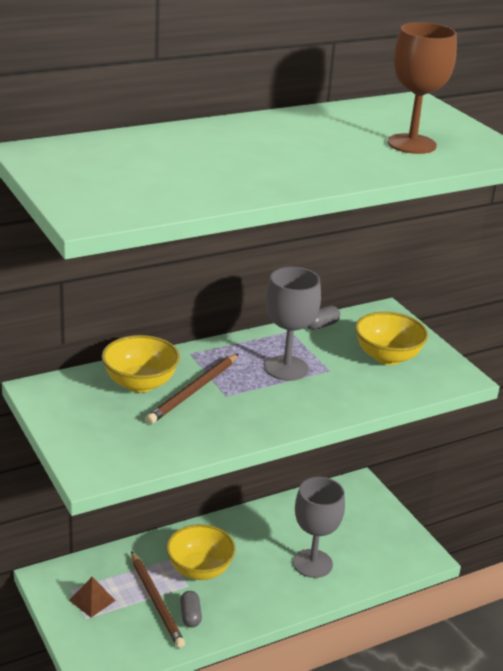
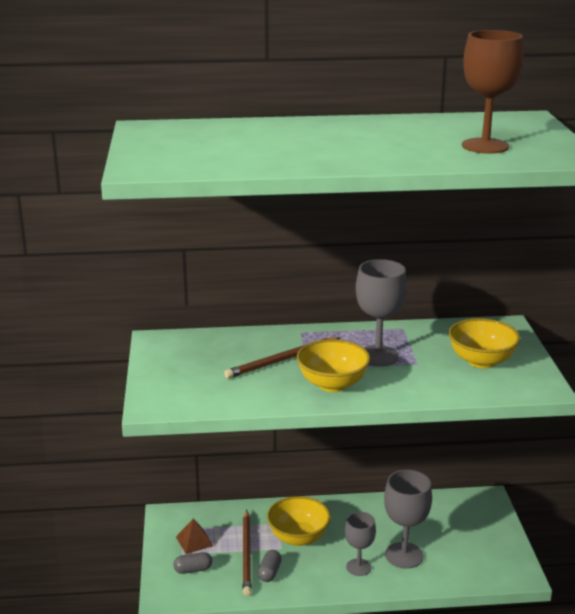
camera: 25 degrees right, 5 degrees down
yellow bowl [102,335,180,392] -> yellow bowl moved to [297,339,370,392]
grey capsule [307,306,340,330] -> grey capsule moved to [173,552,212,574]
none -> grey goblet [345,512,376,576]

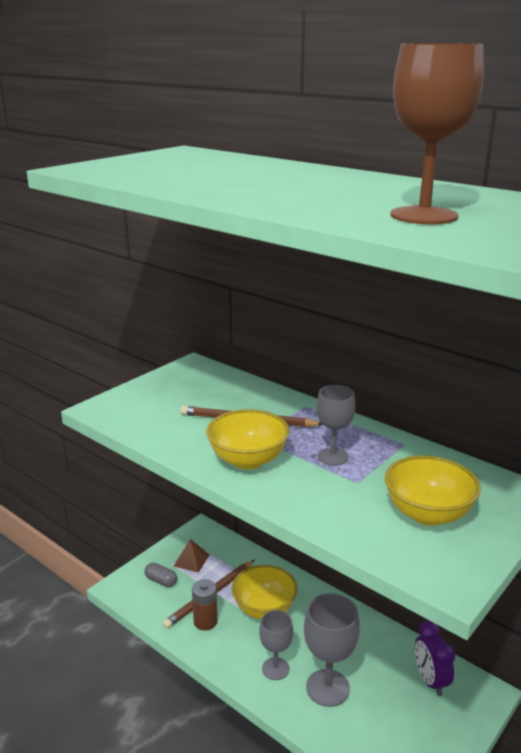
camera: 45 degrees right, 0 degrees up
grey capsule [258,550,282,582] -> brown battery [192,579,218,630]
grey goblet [356,259,407,366] -> grey goblet [317,385,355,465], size x0.65
none -> purple clock [415,621,455,696]

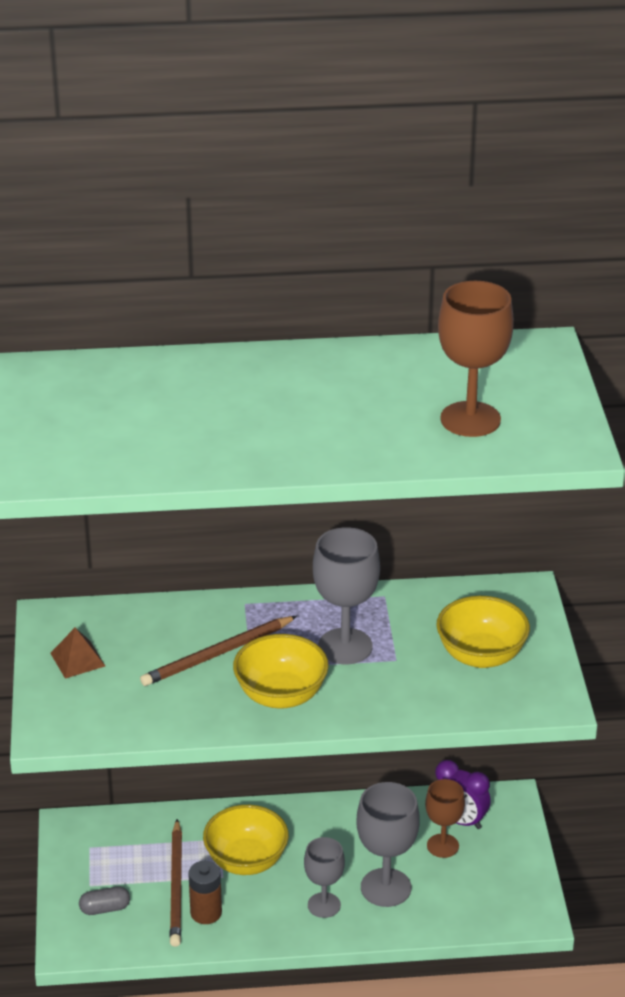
camera: 45 degrees left, 10 degrees up
brown pyramid [174,539,209,573] -> brown pyramid moved to [50,628,105,679]
grey goblet [317,385,355,465] -> grey goblet [313,527,380,664], size x1.55
none -> brown goblet [425,779,465,858]

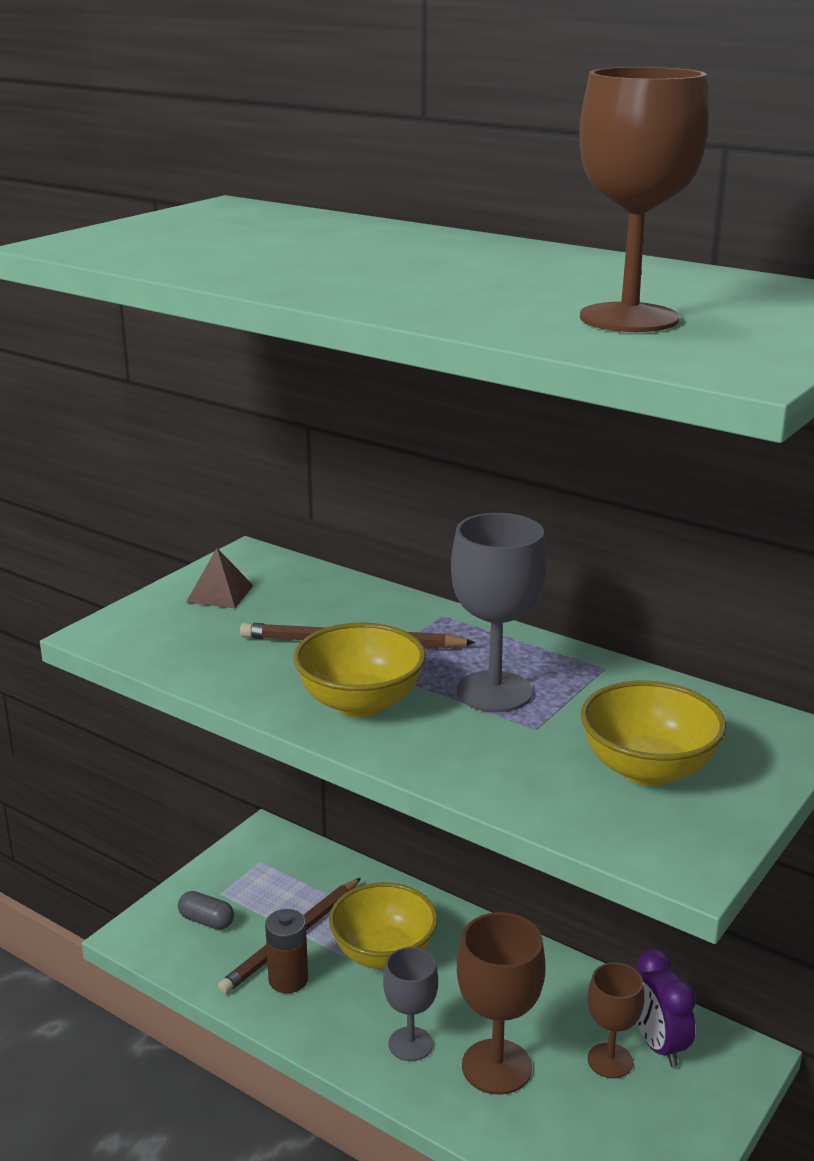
camera: 40 degrees right, 10 degrees down
grey goblet [356,782,420,907] -> brown goblet [457,912,546,1095]

